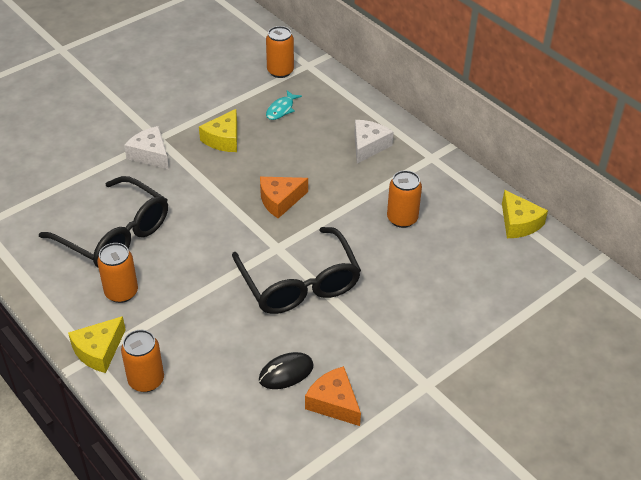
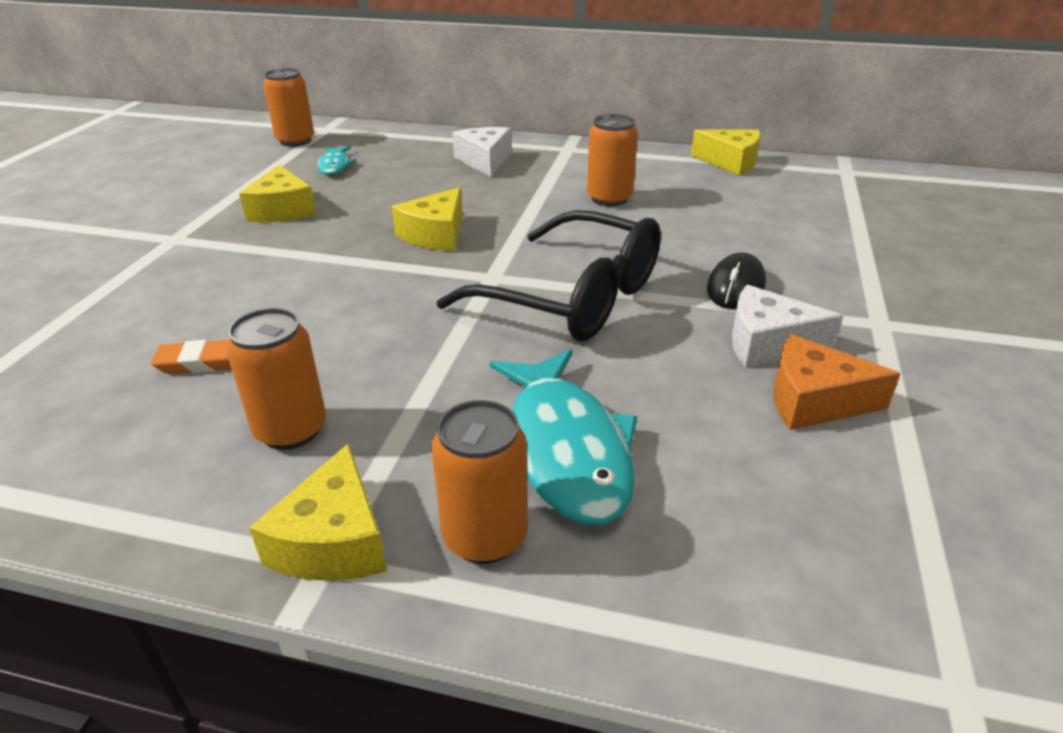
camera: 35 degrees left, 10 degrees down
black glasses [39,176,168,267] -> orange eraser [151,340,231,374]
white cheese [124,126,169,169] -> white cheese moved to [732,285,843,368]
black mouse [259,352,314,389] -> black mouse moved to [707,252,766,309]
orange cheese [260,177,308,218] -> yellow cheese [392,187,463,251]
none -> turquoise fish [490,349,637,525]

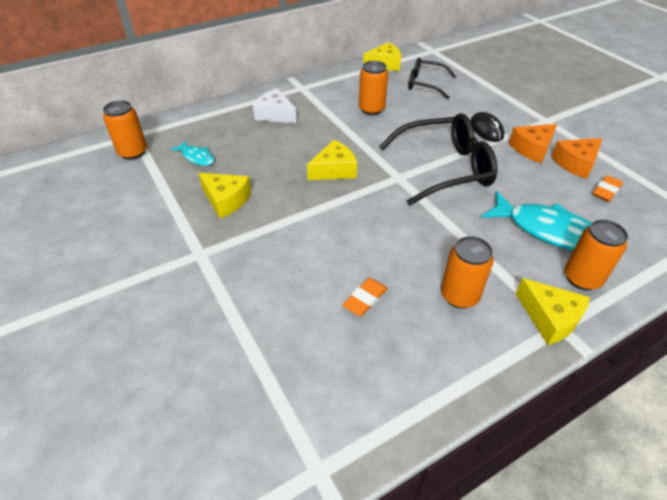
camera: 45 degrees left, 10 degrees up
yellow cheese [392,187,463,251] -> yellow cheese turned 105 degrees counterclockwise [307,140,357,180]
white cheese [732,285,843,368] -> orange cheese [509,124,557,163]
none -> black glasses [408,57,456,99]
none -> orange eraser [592,175,623,202]

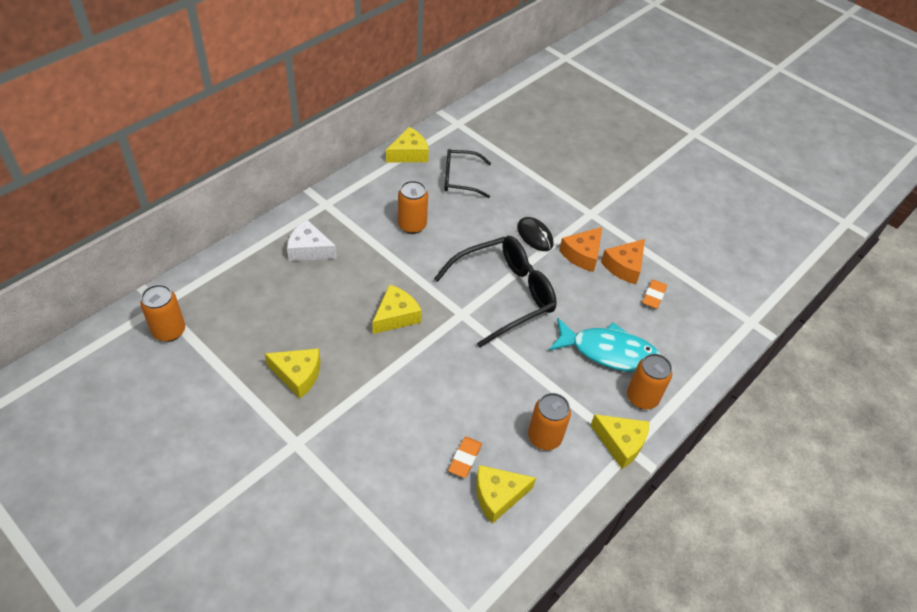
camera: 20 degrees left, 5 degrees up
turquoise fish [171,140,214,166] -> none
none -> yellow cheese [476,465,536,524]

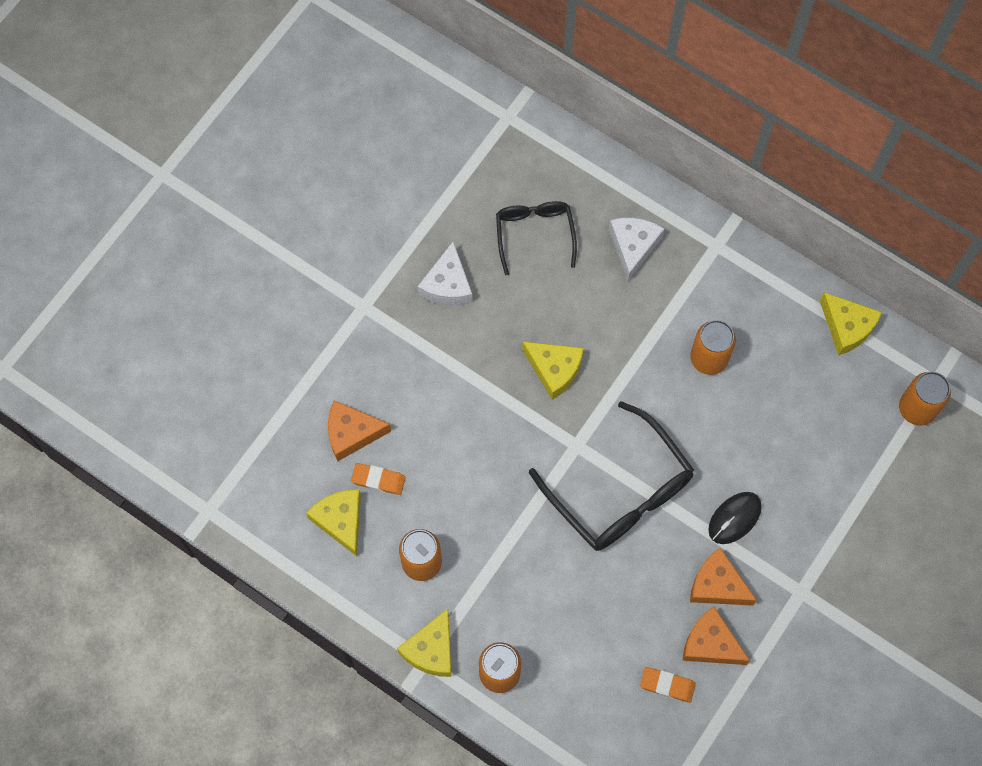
camera: 85 degrees right, 20 degrees up
orange can [140,284,185,342] -> orange can moved to [899,372,951,426]
yellow cheese [265,348,320,398] -> white cheese [418,242,473,306]
black glasses [444,149,491,198] -> black glasses moved to [496,201,577,275]
turquoise fish [549,318,661,372] -> none
none -> orange cheese [328,400,391,461]

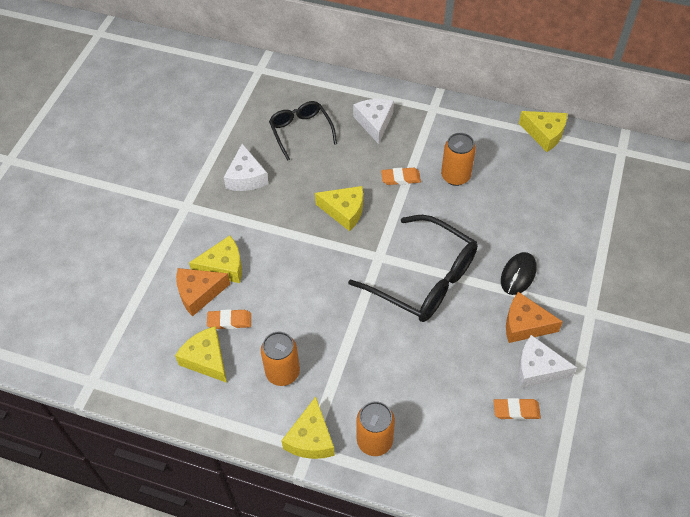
camera: 15 degrees left, 15 degrees down
orange cheese [682,606,750,665] -> white cheese [518,335,577,388]
orange can [899,372,951,426] -> none
none -> yellow cheese [189,235,242,283]
none -> orange eraser [381,168,421,185]

